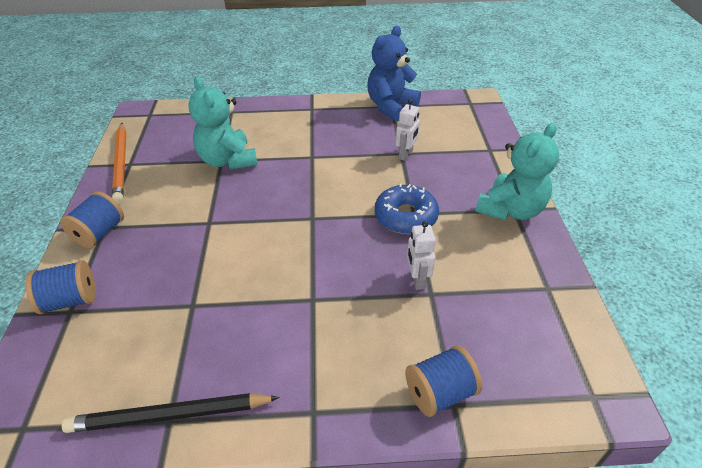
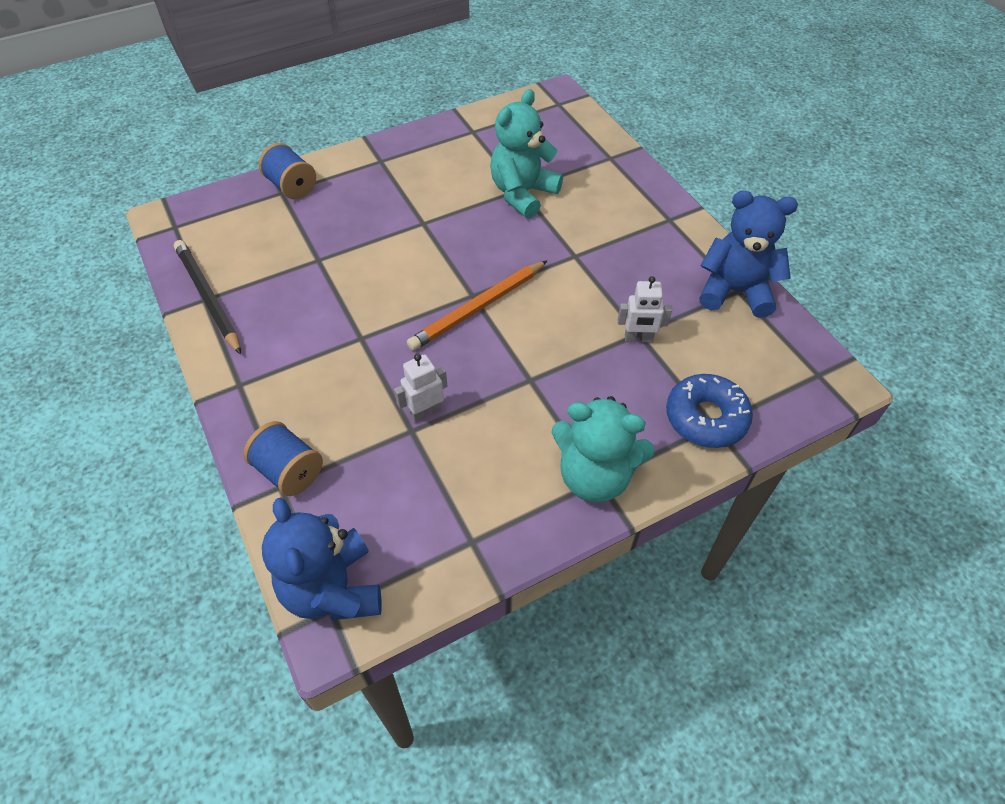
camera: 65 degrees right, 10 degrees up
blue spool [60,191,124,248] -> none
orange pencil [112,123,126,204] -> orange pencil moved to [407,260,548,351]
blue donut [375,183,439,234] -> blue donut moved to [666,374,753,448]
none -> blue teddy bear [262,497,382,620]

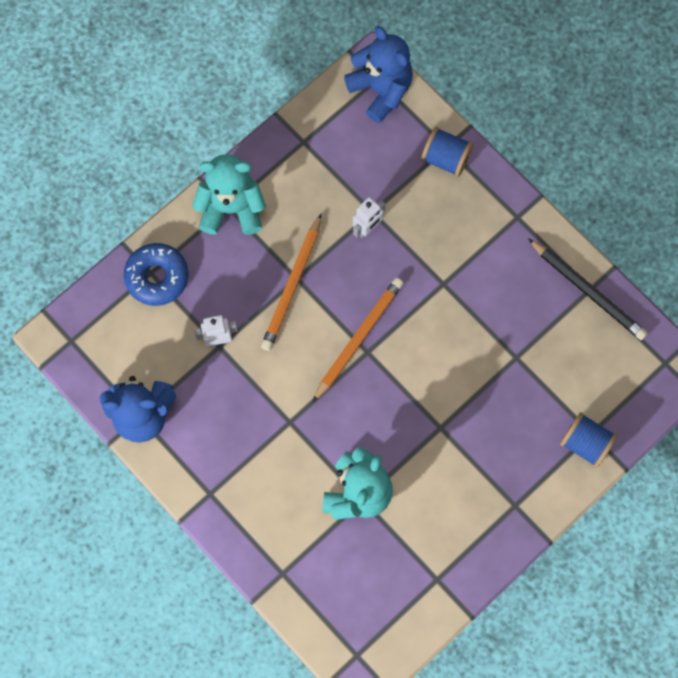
camera: 165 degrees right, 20 degrees up
none -> orange pencil [261,213,322,351]

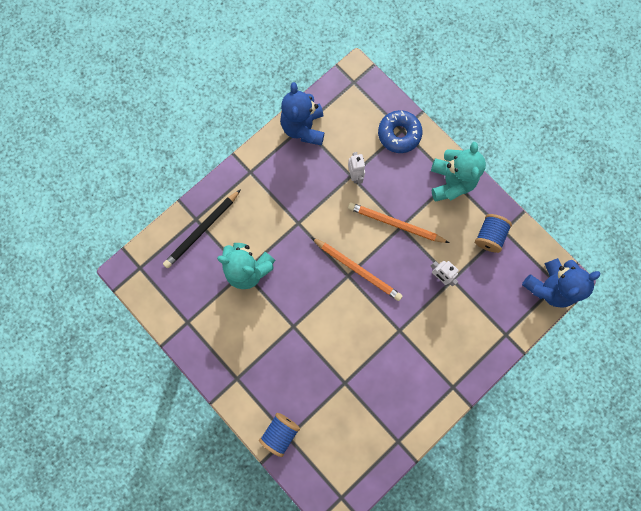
camera: 90 degrees right, 5 degrees up
blue spool [421,127,473,177] -> blue spool moved to [475,214,512,253]
black pencil [528,238,648,340] -> black pencil moved to [163,189,241,268]

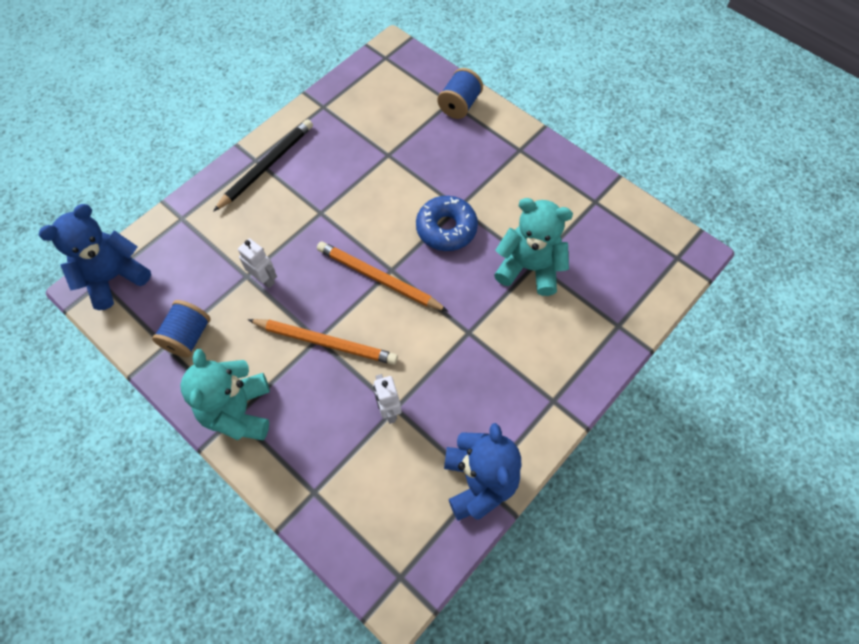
camera: 175 degrees right, 15 degrees down
black pencil [163,189,241,268] -> black pencil moved to [213,119,313,212]
blue donut [378,110,422,153] -> blue donut moved to [416,196,478,251]

